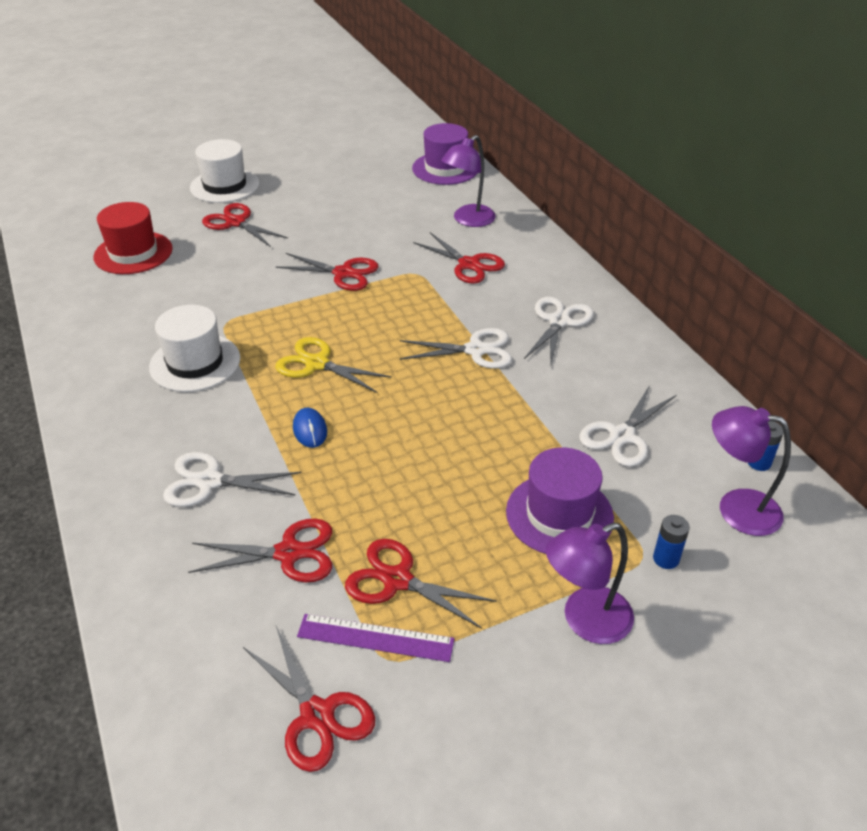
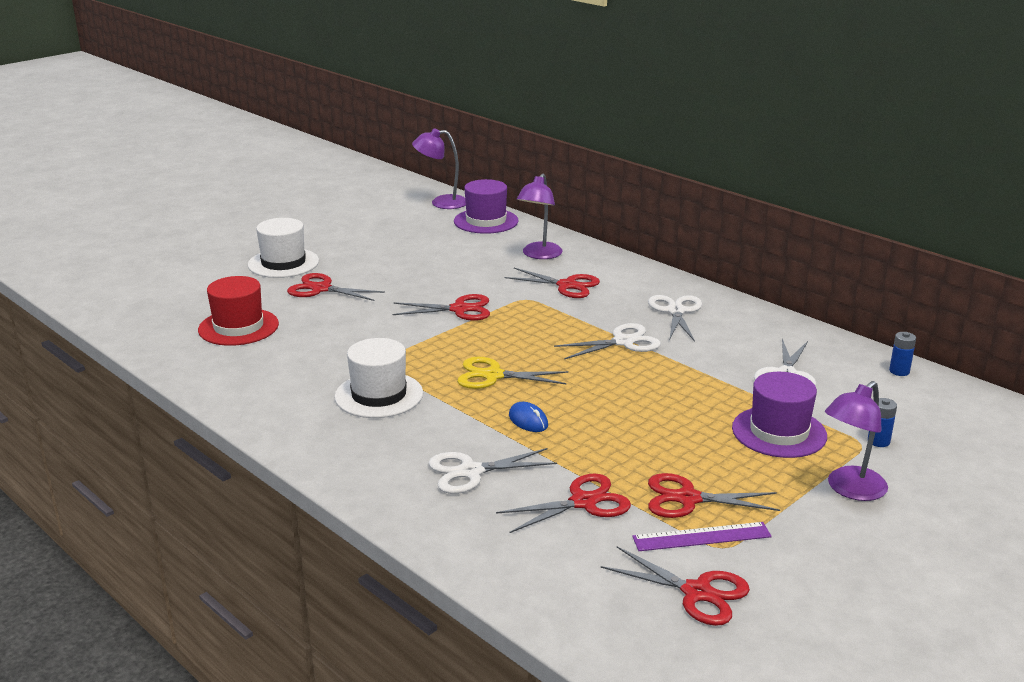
camera: 20 degrees left, 15 degrees down
purple lamp [712,406,791,536] -> purple lamp moved to [412,128,466,209]

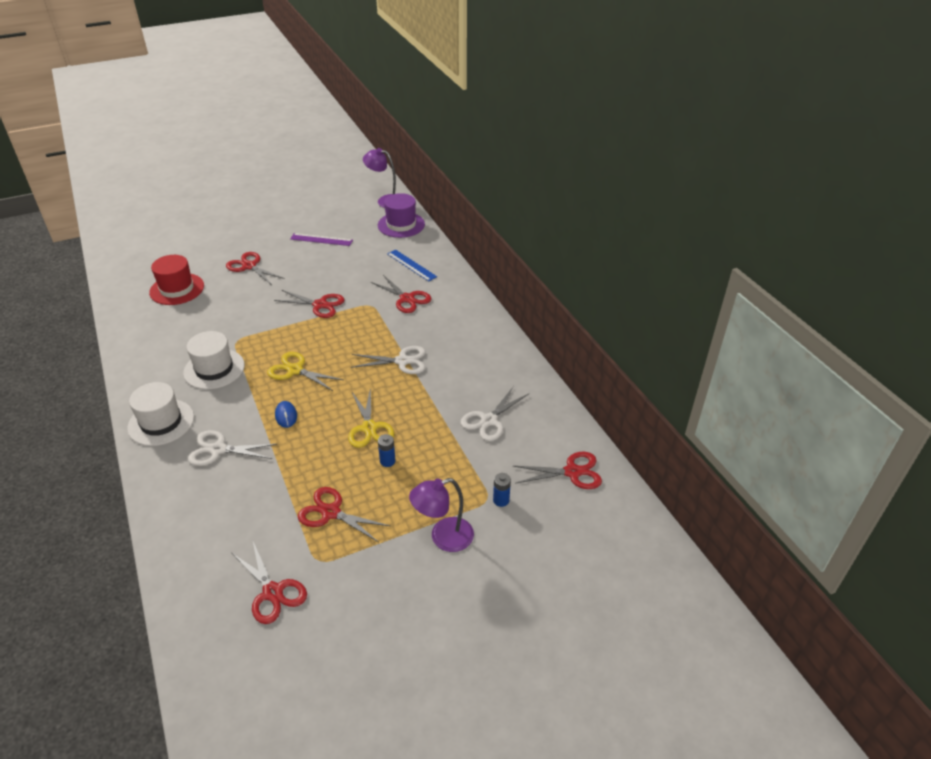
camera: 20 degrees right, 15 degrees up
white hat [248,218,319,278] -> white hat moved to [127,382,194,446]
red scissors [496,474,631,533] -> red scissors moved to [513,452,602,489]
purple lamp [517,174,563,259] -> blue ruler [387,250,437,281]
purple ruler [632,522,772,551] -> purple ruler moved to [290,233,353,246]
white scissors [648,295,702,342] -> none
purple hat [732,372,827,458] -> none
blue battery [889,332,916,376] -> blue battery moved to [378,434,396,467]
none -> yellow scissors [348,387,395,448]

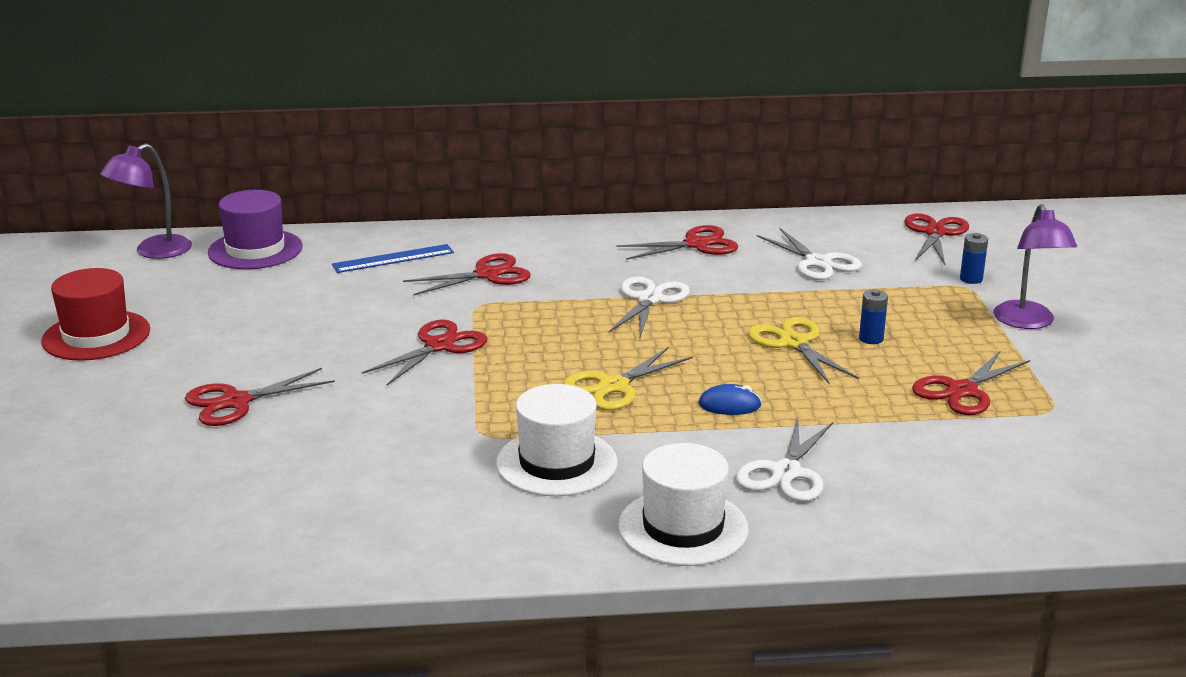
camera: 70 degrees left, 15 degrees down
red hat [149,255,204,305] -> red hat moved to [41,268,150,361]
red scissors [232,542,307,624] -> red scissors moved to [616,225,738,260]
purple ruler [290,233,353,246] -> none
yellow scissors [348,387,395,448] -> yellow scissors turned 120 degrees counterclockwise [748,317,859,385]

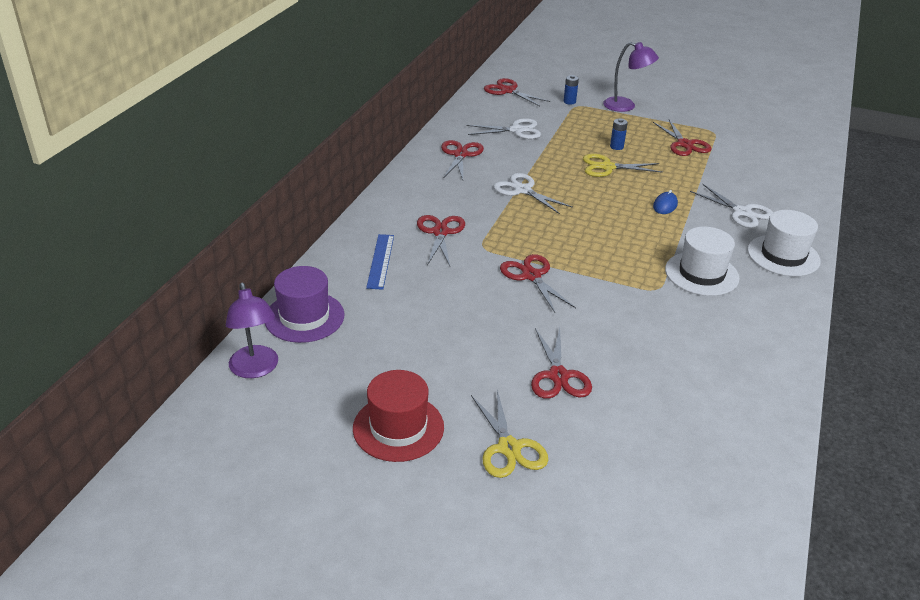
camera: 65 degrees left, 10 degrees up
yellow scissors [563,347,693,410] -> yellow scissors moved to [471,390,548,478]

